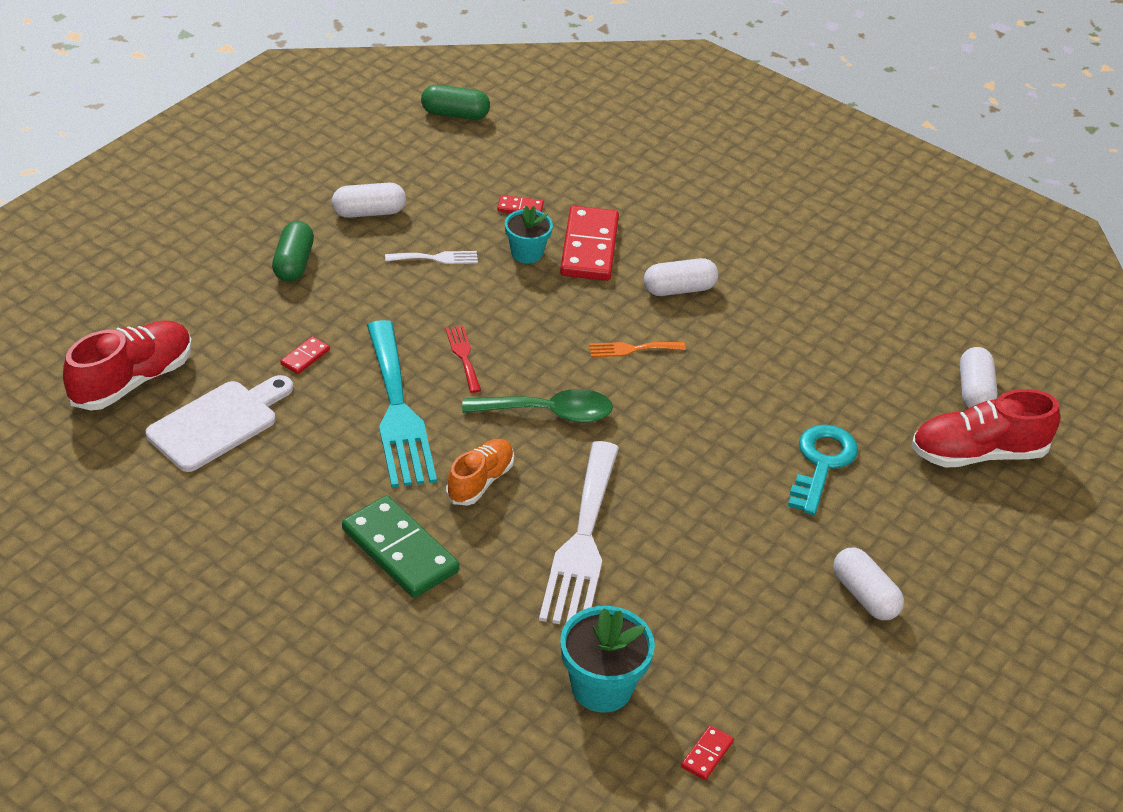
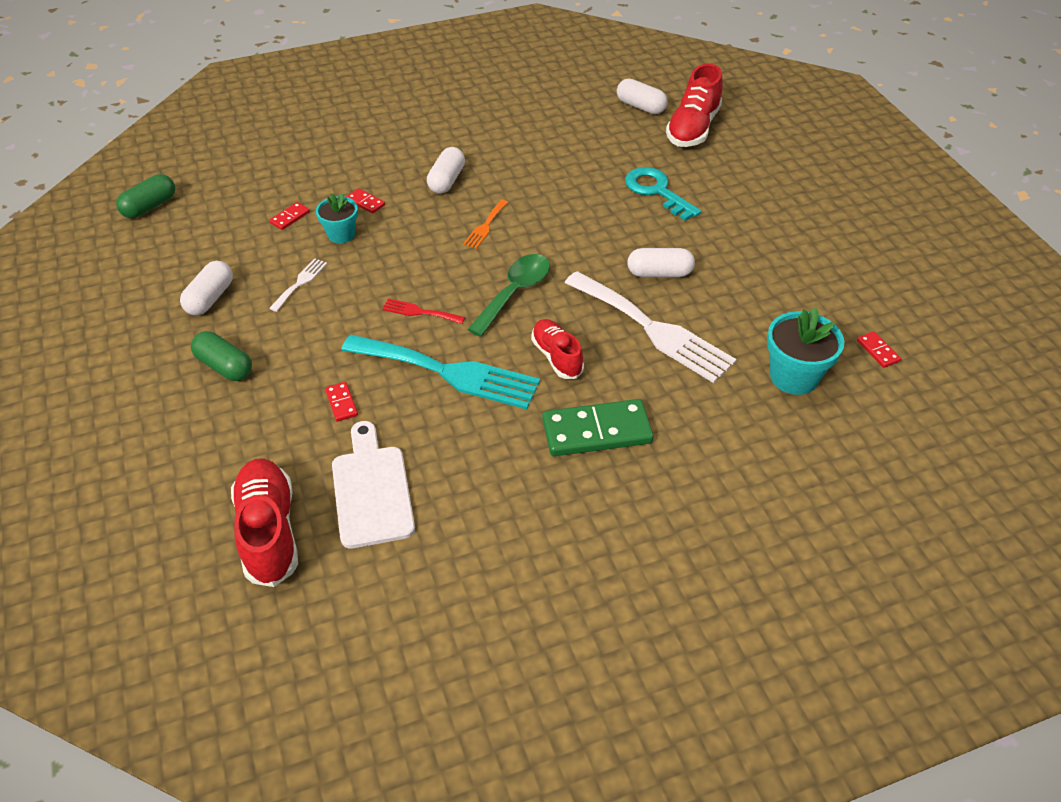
camera: 55 degrees left, 5 degrees up
orange shoe [446,439,514,506] -> red shoe [531,319,584,379]
red domino [560,206,619,281] -> red domino [346,188,385,214], size x0.45
white capsule [833,548,904,620] -> white capsule moved to [627,248,695,277]

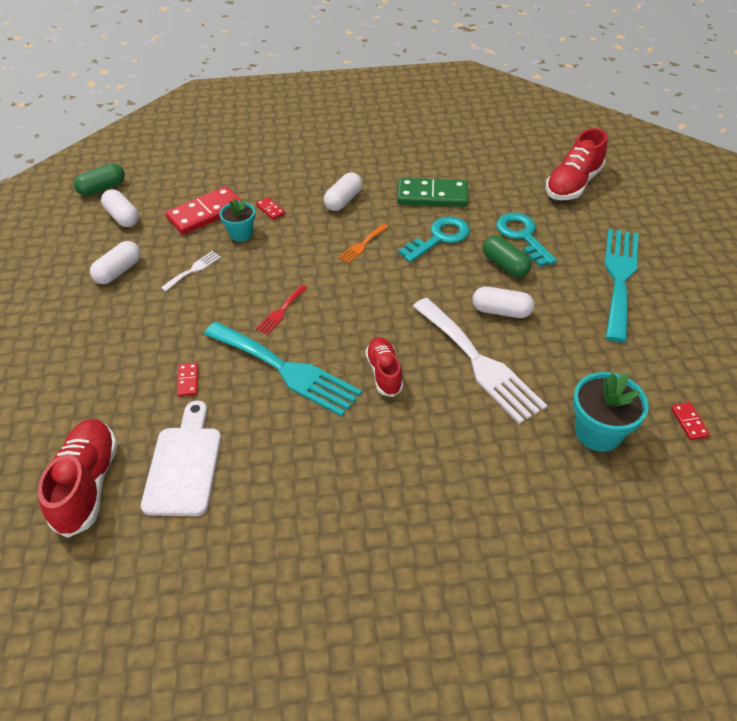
camera: 15 degrees right, 0 degrees up
green capsule [191,331,252,381] -> green capsule moved to [483,236,532,277]
red domino [269,202,310,230] -> red domino [165,186,242,235], size x2.23
red fork [382,298,465,324] -> red fork turned 90 degrees counterclockwise [256,285,307,335]
green spoon [467,254,550,337] -> none
green domino [542,399,654,456] -> green domino moved to [397,178,468,207]
white capsule [617,79,668,114] -> white capsule moved to [101,189,139,227]
none -> turquoise key [398,217,470,263]
none -> turquoise fork [604,229,639,343]

